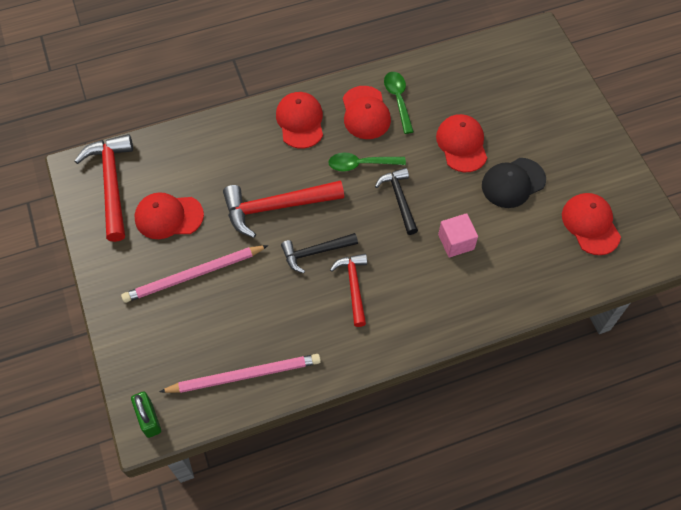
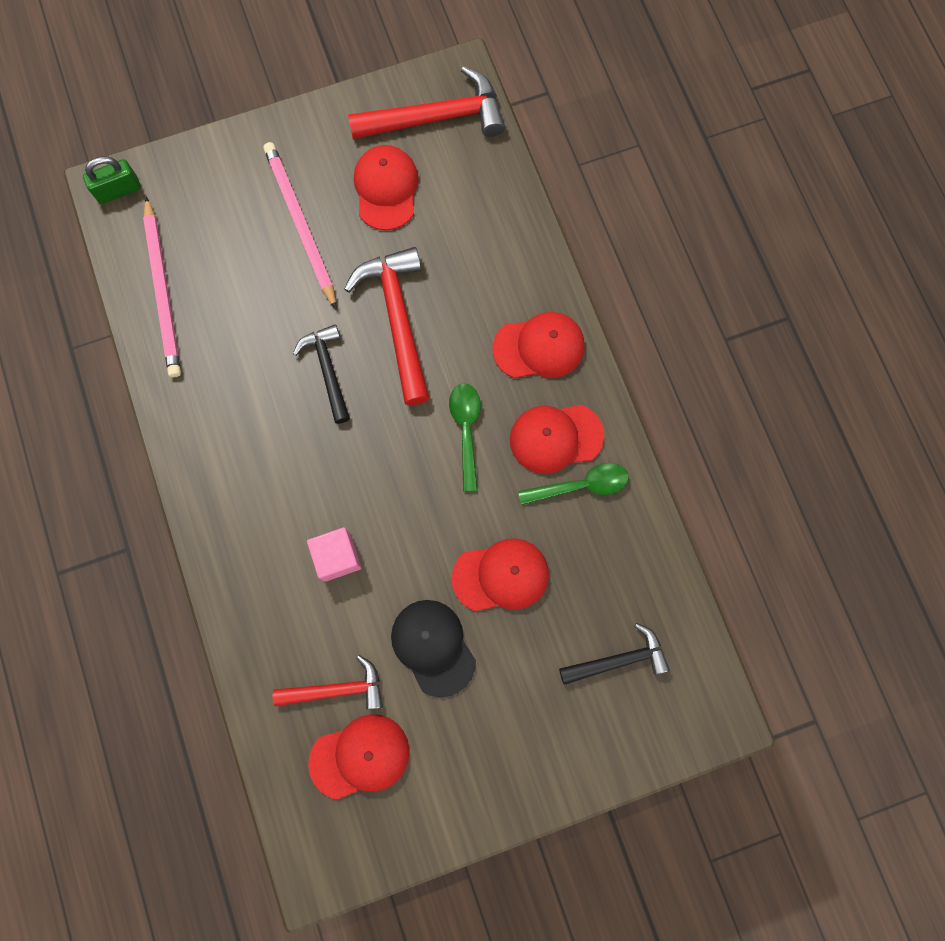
camera: 90 degrees right, 15 degrees up
red hammer [330,254,367,327] -> red hammer moved to [272,655,383,710]
black hammer [375,168,418,235] -> black hammer moved to [559,623,670,685]

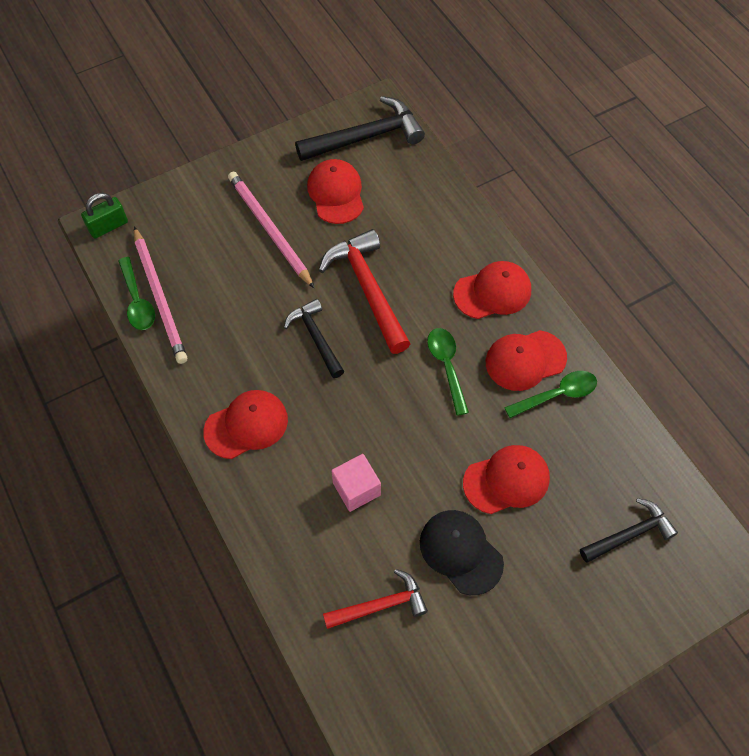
camera: 10 degrees left, 15 degrees down
red cap [308,714,410,800] -> red cap moved to [203,390,288,459]
red hammer [348,66,505,139] -> black hammer [295,96,425,161]
none -> green spoon [118,257,155,330]

